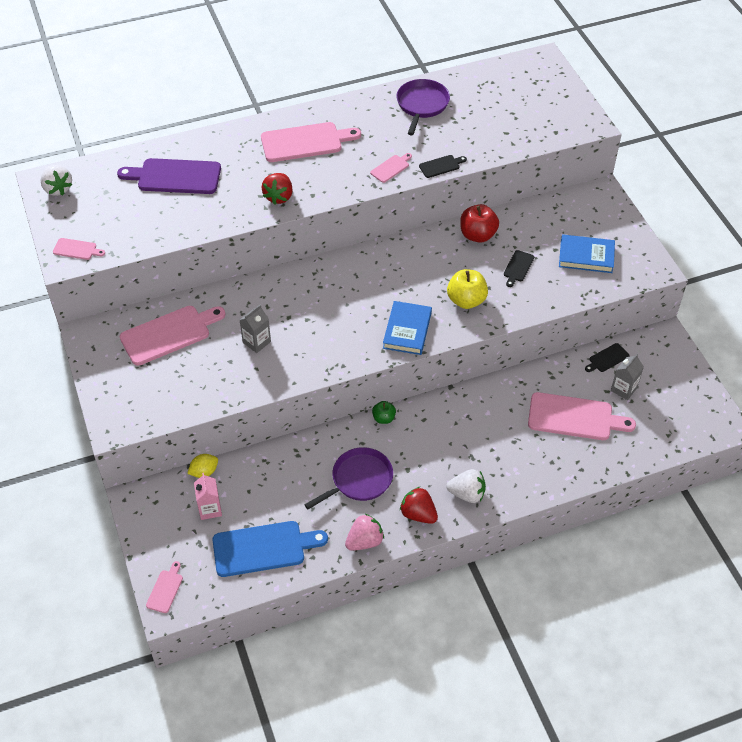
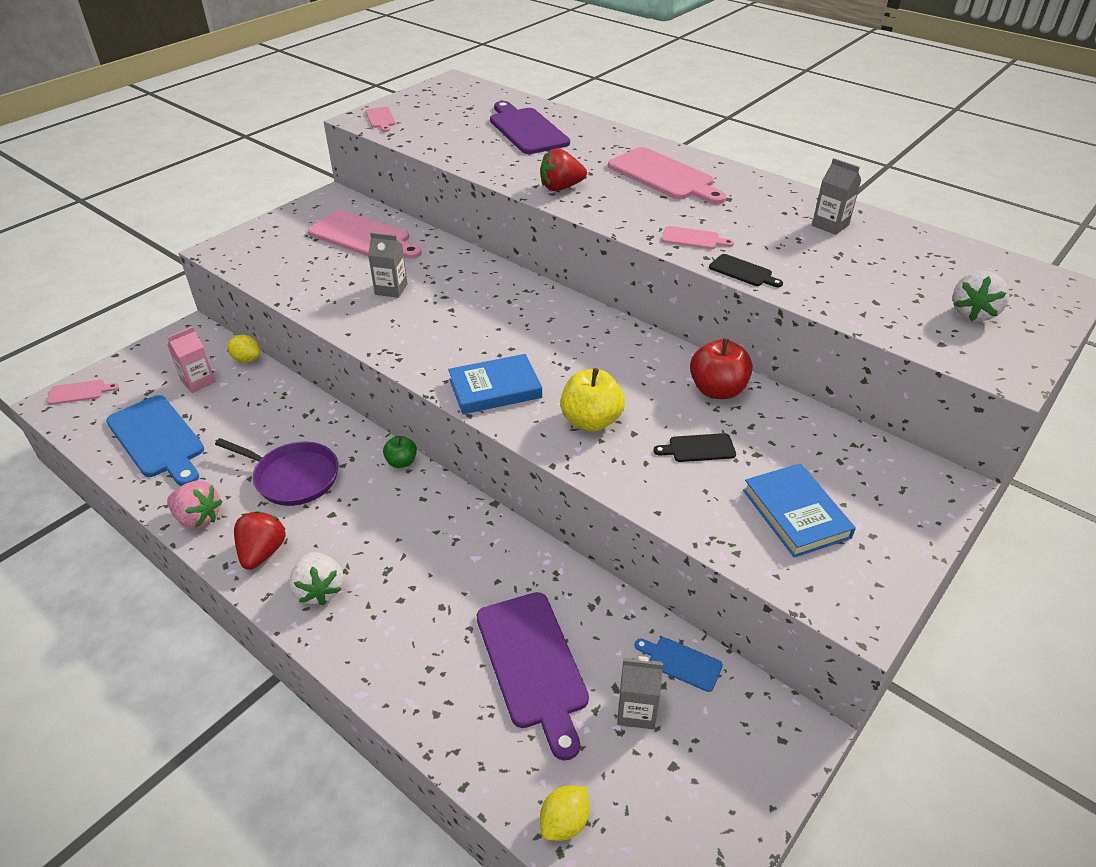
camera: 60 degrees right, 10 degrees down
white strawberry [40,165,72,196] -> white strawberry moved to [952,271,1010,321]
purple pan [396,79,450,135] -> grey carton [812,158,861,235]
pink cutting board [528,392,636,440] -> purple cutting board [477,592,589,761]
black cutting board [585,343,630,372] -> blue cutting board [635,637,723,692]
none -> yellow lemon [540,786,590,841]

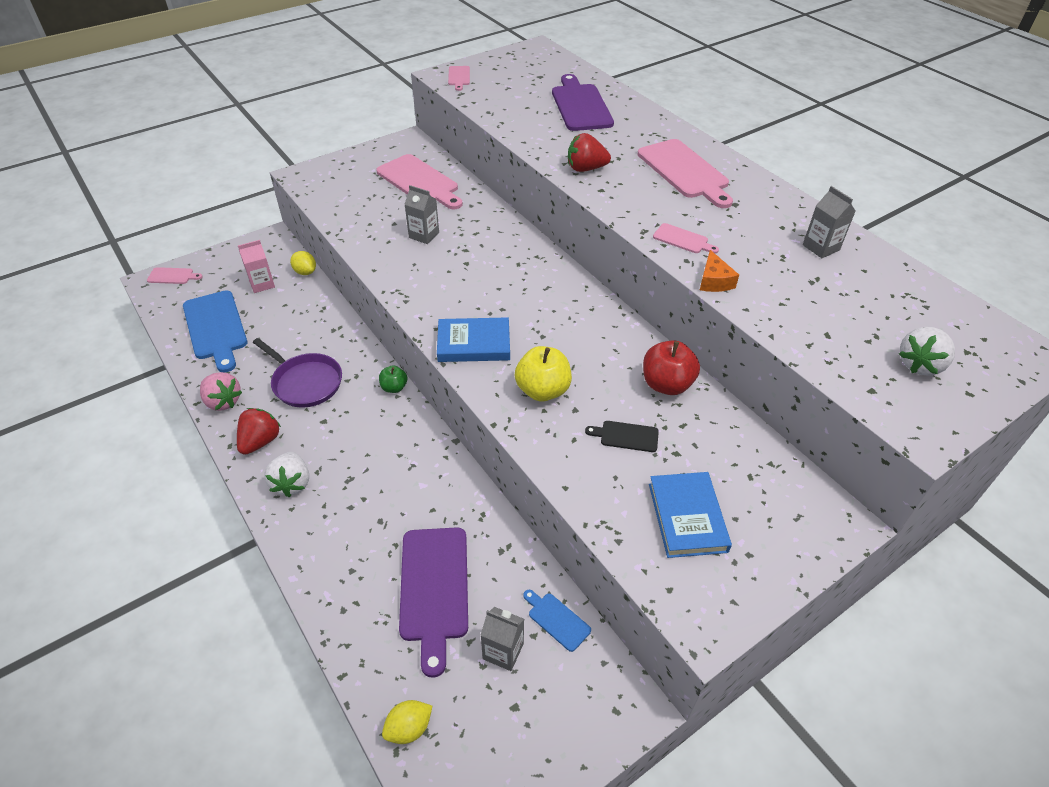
camera: 15 degrees right, 5 degrees up
black cutting board [709,254,783,287] -> orange cheese [700,250,739,292]

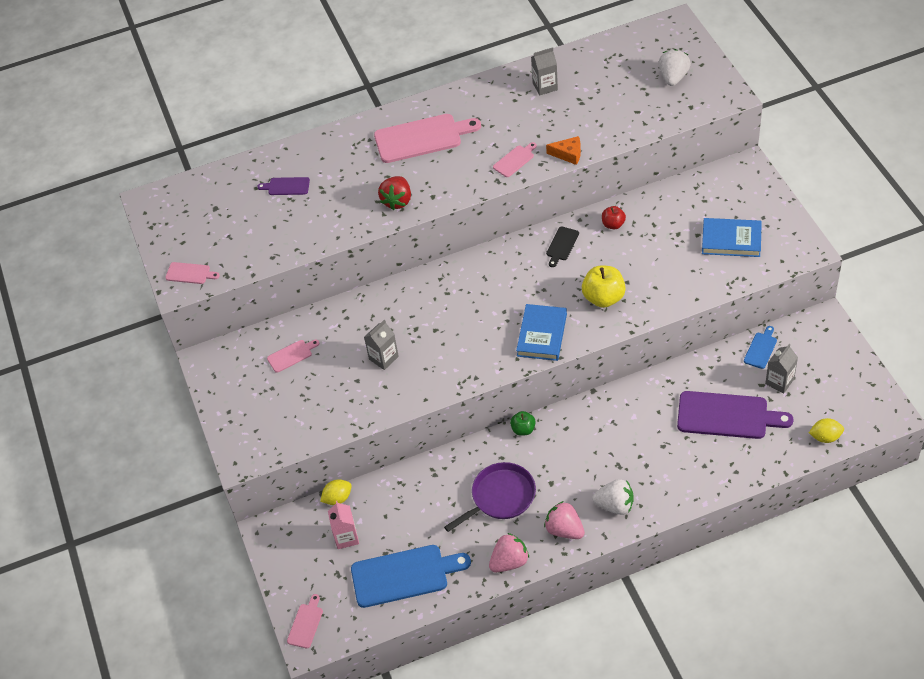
camera: 70 degrees left, 5 degrees up
red strawberry [237,408,281,455] -> pink strawberry [544,501,585,539]
pink cutting board [376,154,463,209] -> pink cutting board [267,339,319,373], size x0.48
yellow lemon [382,700,432,744] -> yellow lemon turned 75 degrees counterclockwise [809,418,844,443]
blue cutting board [523,590,591,652] -> blue cutting board turned 150 degrees clockwise [744,326,777,369]
purple cutting board [552,74,614,131] -> purple cutting board [257,177,310,195], size x0.48
black cutting board [585,421,659,452] -> black cutting board moved to [546,226,579,267]
red apple [643,340,700,395] -> red apple [602,206,626,229], size x0.58
white strawberry [899,327,955,376] -> white strawberry turned 135 degrees counterclockwise [659,49,691,86]

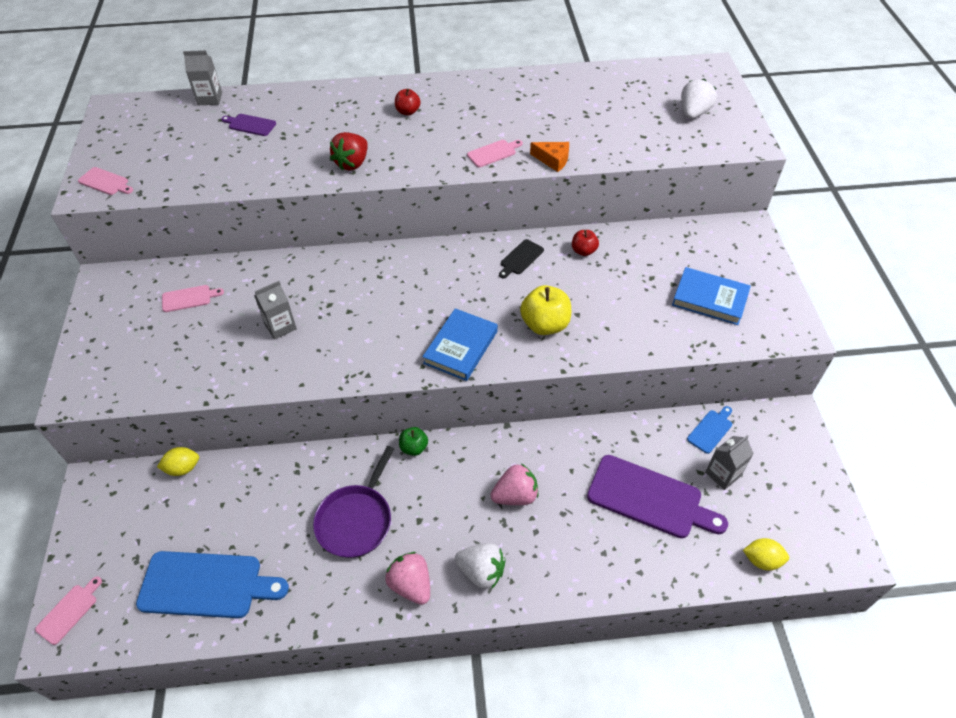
camera: 10 degrees right, 0 degrees up
pink carton [328,501,359,549] -> none
pink cutting board [374,114,481,163] -> red apple [395,89,421,116]
purple pan [444,462,536,532] -> purple pan turned 135 degrees clockwise [313,446,394,558]
pink strawberry [489,533,529,572] -> pink strawberry moved to [490,463,538,505]
grey carton [531,47,558,96] -> grey carton moved to [183,50,222,105]

